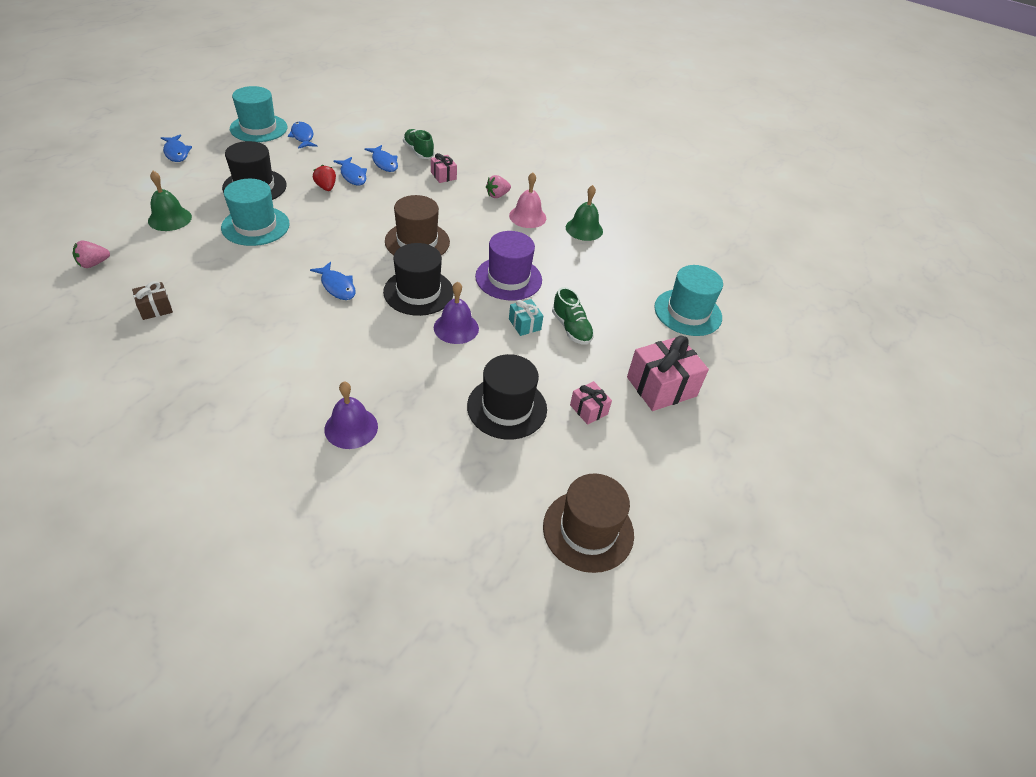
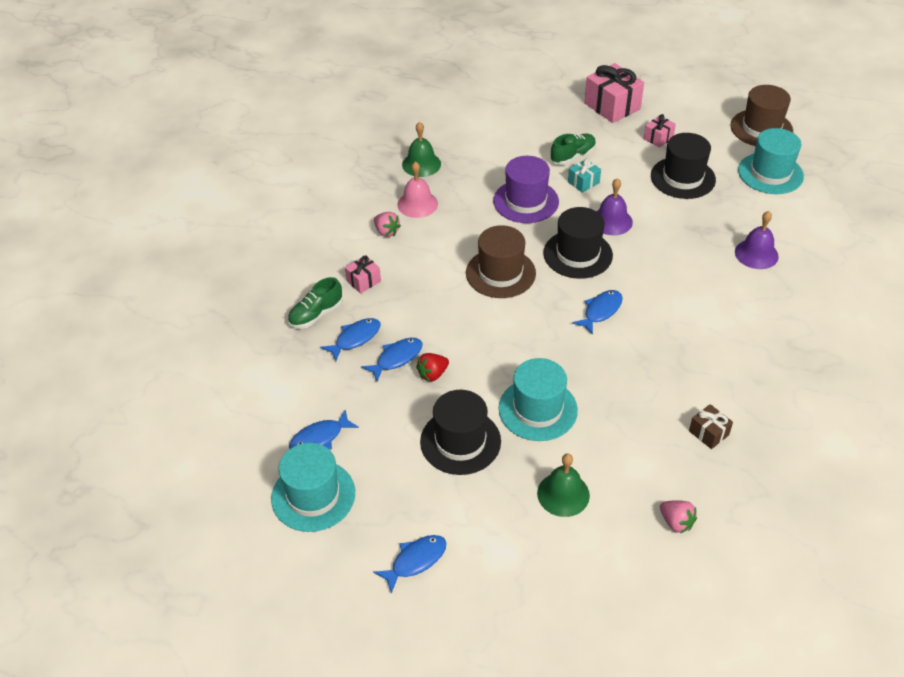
camera: 95 degrees left, 0 degrees up
turquoise hat [654,265,723,336] -> turquoise hat moved to [738,128,804,194]

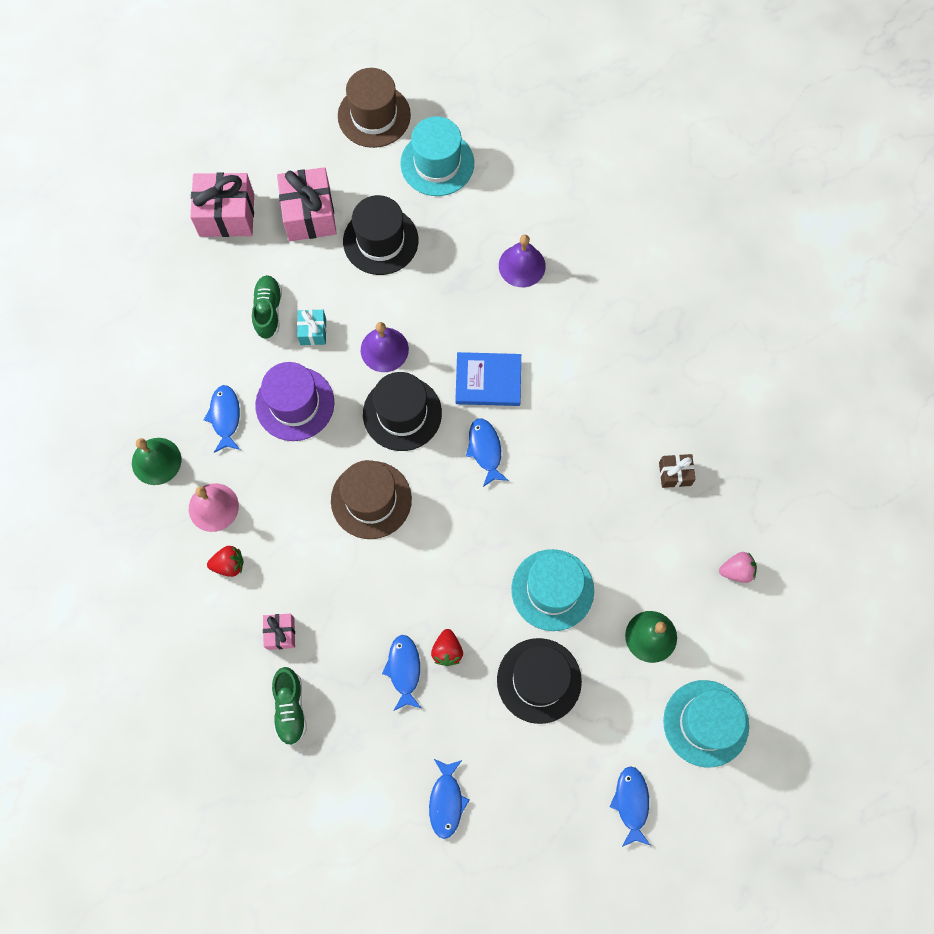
camera: 55 degrees left, 25 degrees up
turquoise hat [271,443,355,532] -> turquoise hat moved to [663,680,749,767]
blue fish [320,318,381,361] -> blue fish moved to [204,385,240,453]
pink strawberry [374,212,401,237] -> red strawberry [207,546,244,577]
pink gift [643,114,676,148] -> pink gift [277,167,337,241], size x1.92
none -> blue book [455,352,521,406]

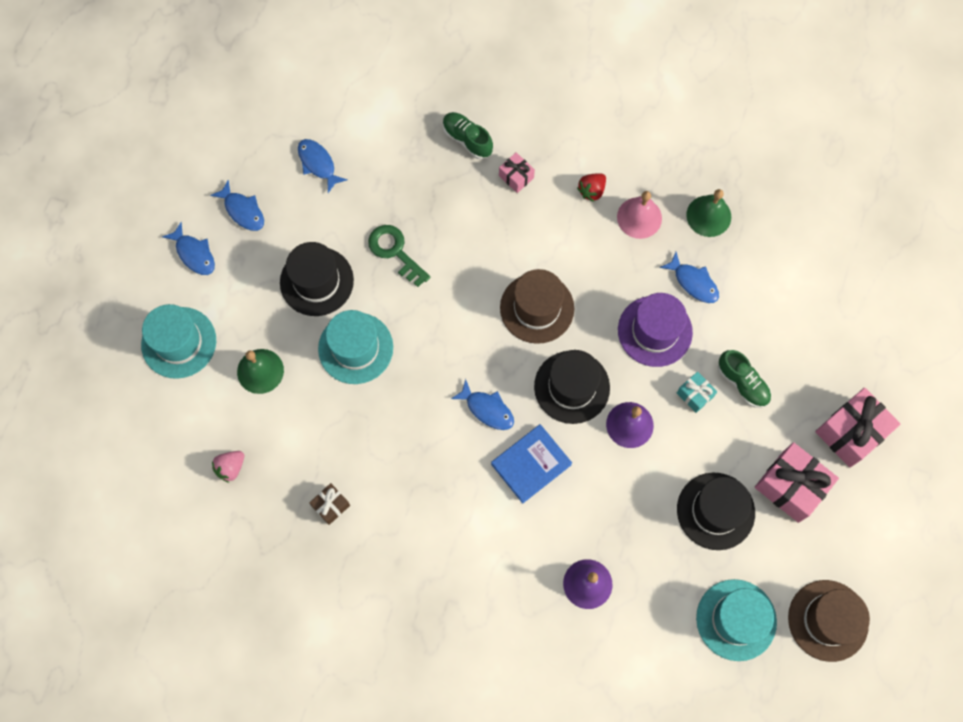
camera: 140 degrees right, 0 degrees up
blue fish [382,635,421,711] -> blue fish moved to [210,180,264,231]
red strawberry [431,629,463,666] -> green key [368,225,431,287]

